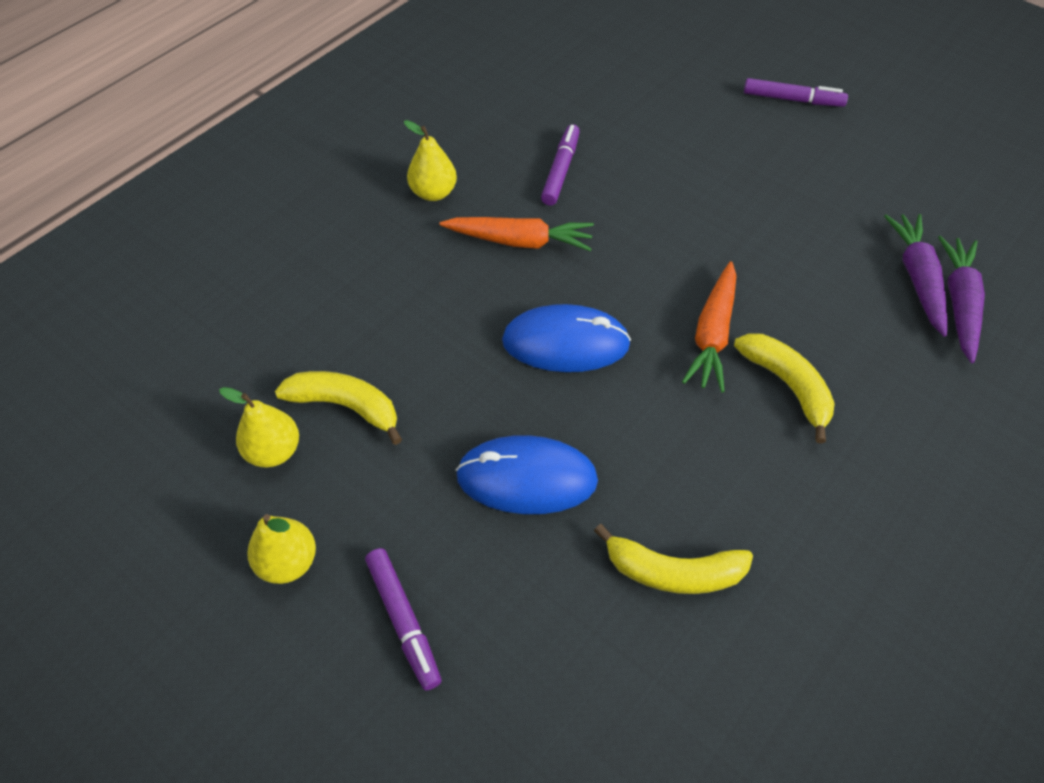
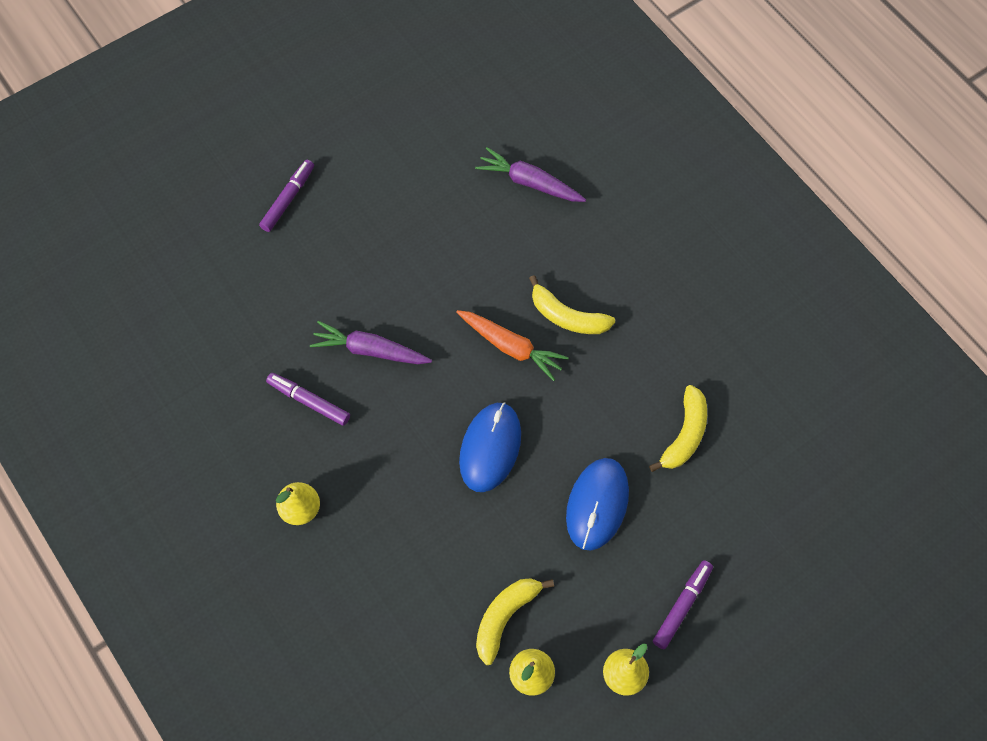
camera: 75 degrees left, 10 degrees up
purple marker [365,548,441,690] -> purple marker turned 45 degrees counterclockwise [653,560,713,649]
orange carrot [440,217,594,251] -> none
yellow banana [734,333,835,444] -> yellow banana turned 135 degrees counterclockwise [529,275,615,334]
purple carrot [884,214,947,337] -> purple carrot moved to [310,321,432,364]

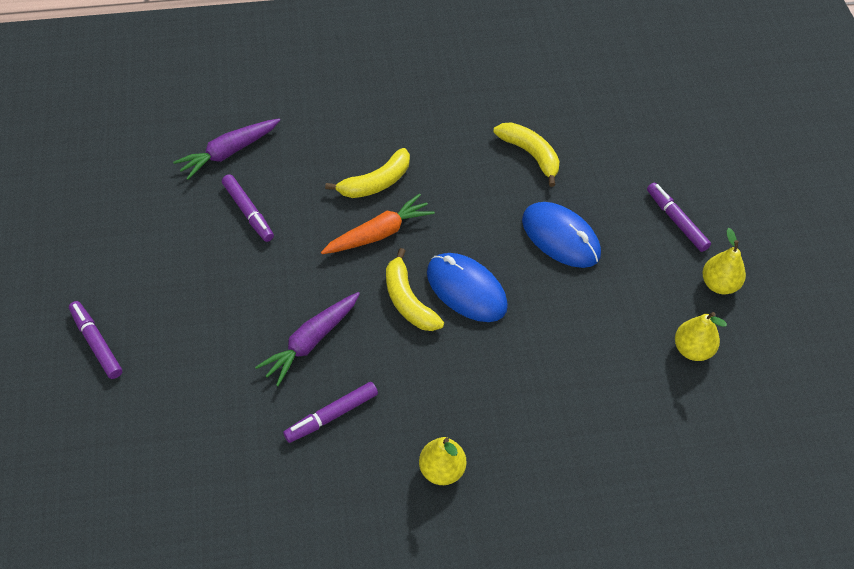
camera: 65 degrees left, 10 degrees down
yellow banana [476,578,554,665] -> yellow banana moved to [386,248,444,331]
none -> purple marker [222,174,274,242]

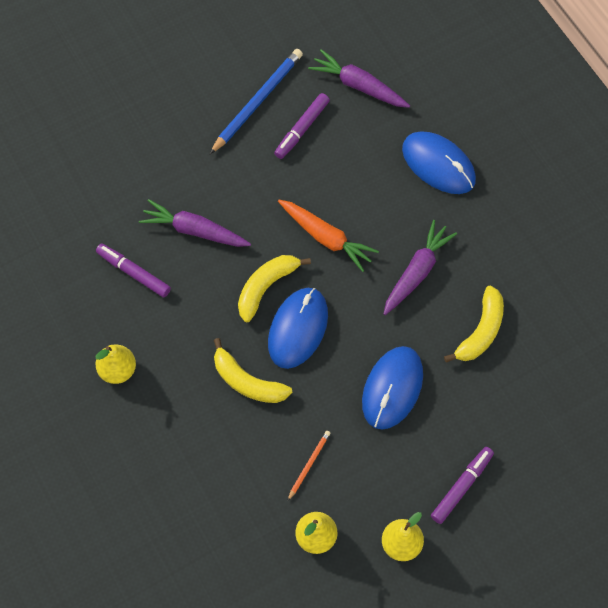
camera: 70 degrees right, 10 degrees up
purple marker [69,301,122,379] -> none
yellow banana [325,148,410,198] -> yellow banana moved to [214,338,292,403]
none -> blue pencil [210,49,303,154]
none -> orange pencil [288,431,331,501]
none -> purple carrot [384,220,457,315]
none -> blue mouse [402,132,476,194]

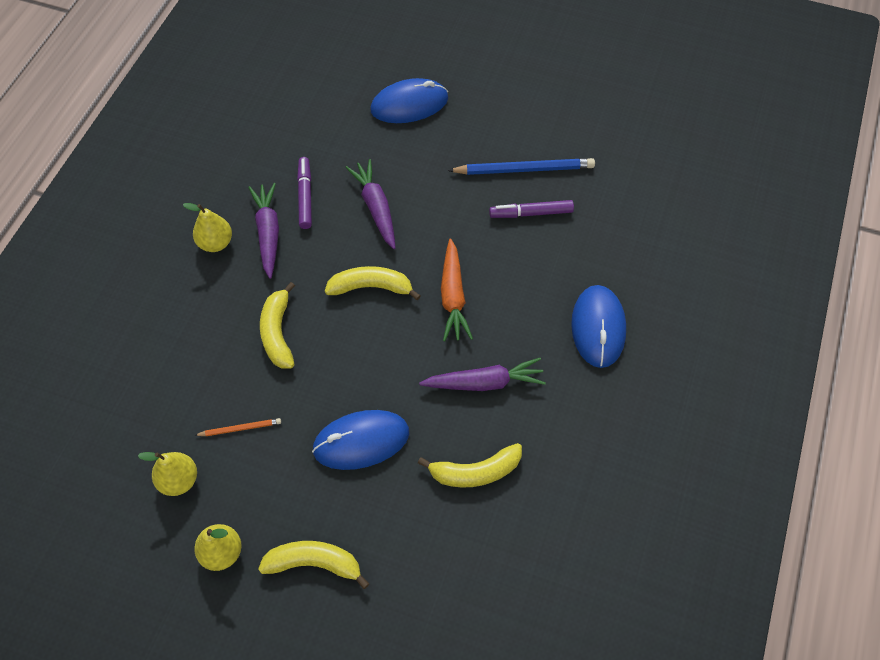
camera: 50 degrees right, 5 degrees down
blue mouse [268,288,328,369] -> blue mouse moved to [370,78,448,123]
purple carrot [308,49,410,108] -> purple carrot moved to [248,183,279,279]
purple marker [431,447,494,524] -> yellow banana [258,541,369,589]

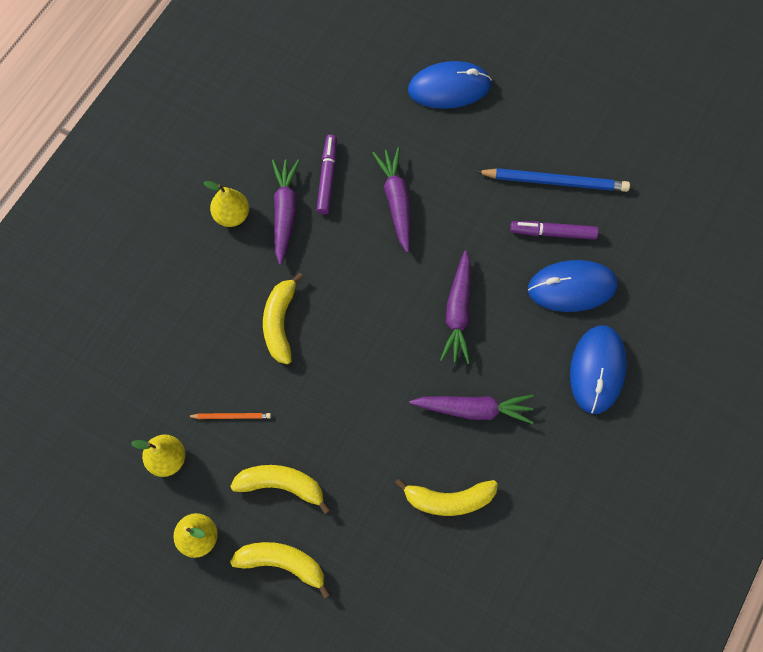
camera: 10 degrees right, 10 degrees up
blue mouse [312,410,409,470] -> blue mouse moved to [528,260,617,312]
yellow banana [325,266,421,300] -> yellow banana moved to [230,465,330,514]
orange carrot [441,239,473,341] -> purple carrot [440,250,471,364]

